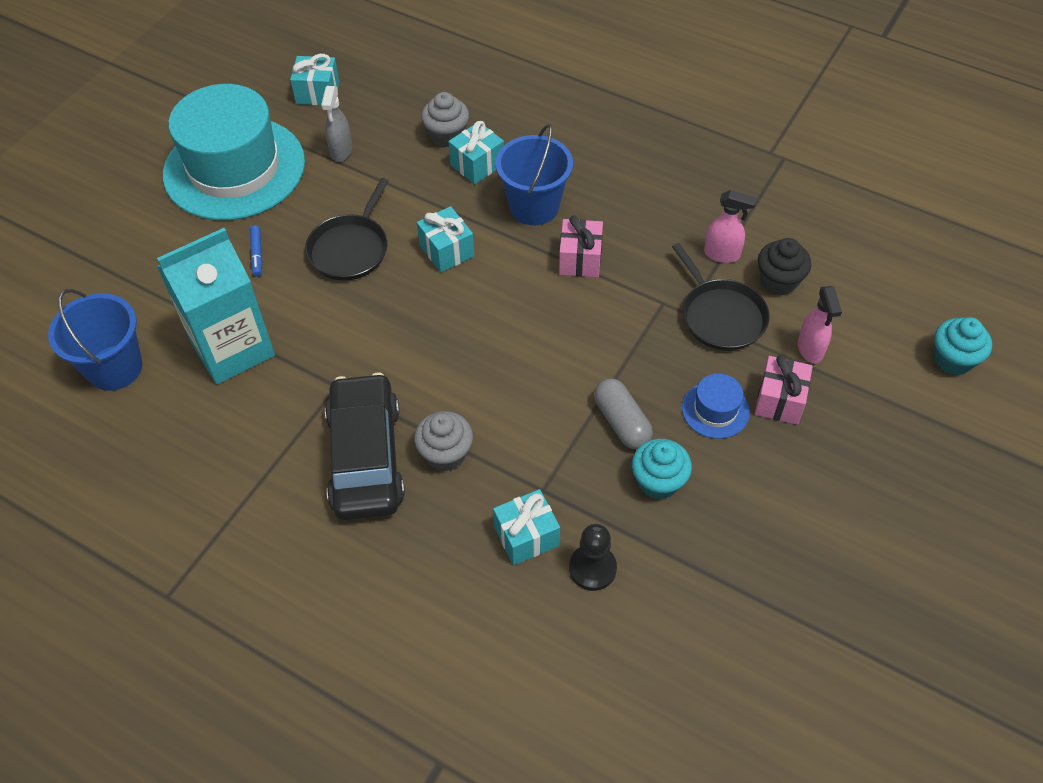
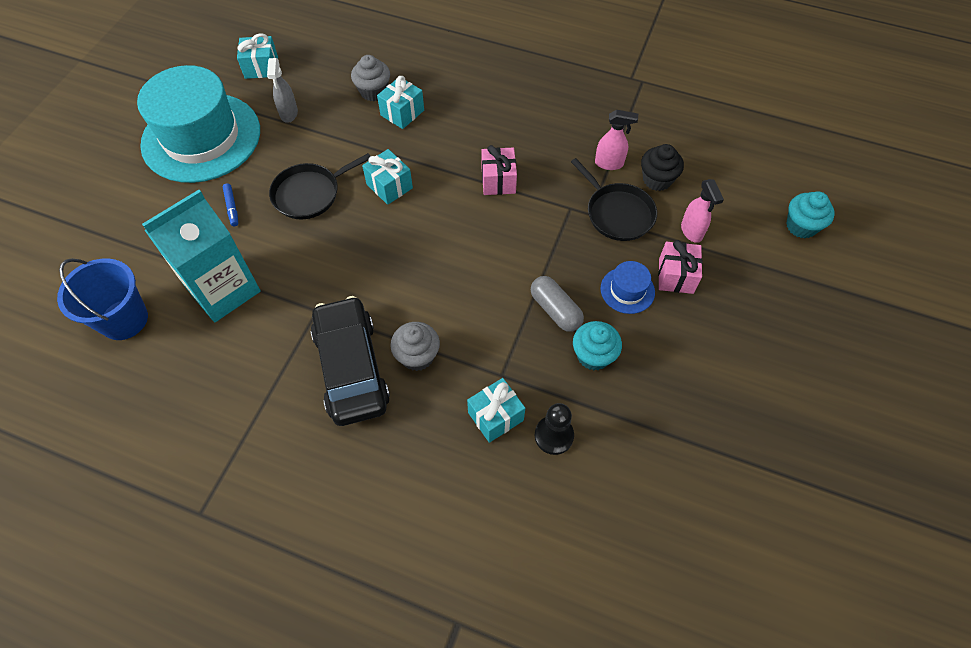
camera: 10 degrees left, 5 degrees up
black pan [305,178,389,281] -> black pan turned 45 degrees clockwise [269,153,370,219]
blue bucket [496,124,573,225] -> none

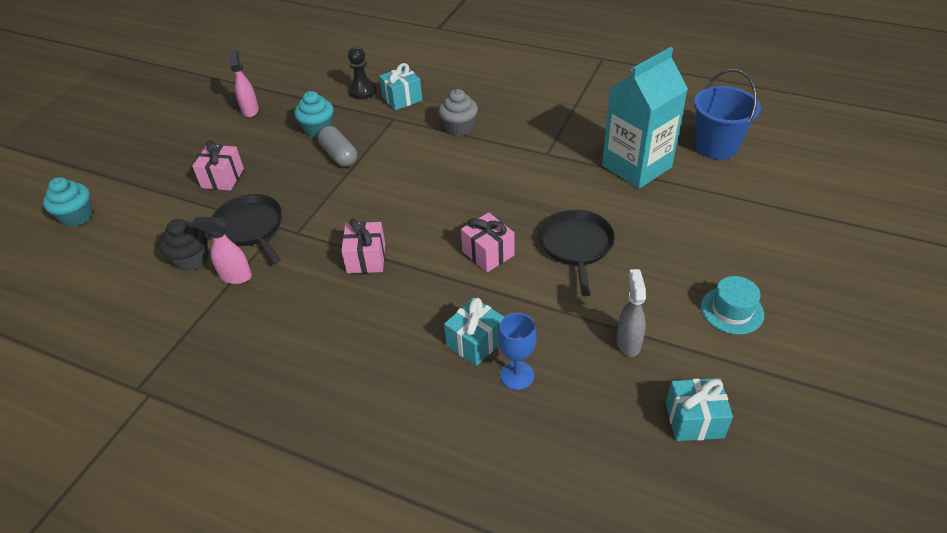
camera: 175 degrees left, 15 degrees down
turquoise hat [137,65,260,183] -> turquoise hat [701,276,764,335], size x0.41
blue marker [222,183,239,226] -> none
black pan [269,153,370,219] -> black pan turned 60 degrees counterclockwise [539,209,615,296]
black car [311,296,390,426] -> none
grey cupcake [351,55,390,101] -> blue goblet [498,313,537,390]
turquoise gift [362,149,413,205] -> pink gift [461,213,515,272]
blue hat [601,261,655,314] -> none
pink spray bottle [681,179,724,243] -> pink spray bottle moved to [229,49,259,118]

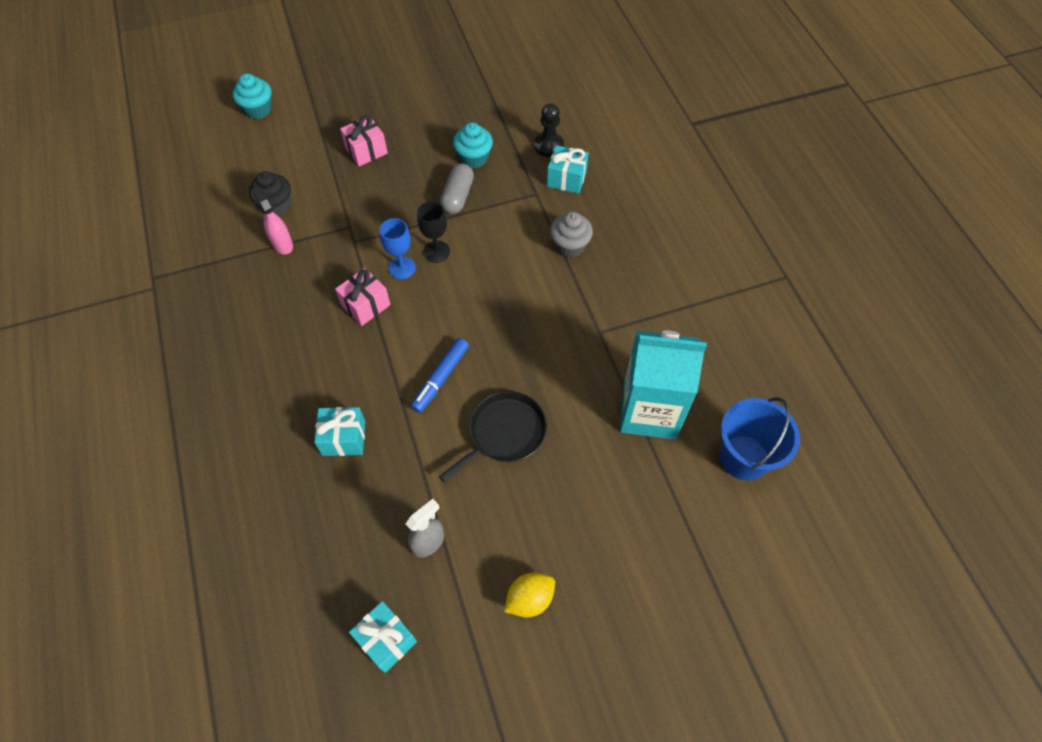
camera: 45 degrees right, 15 degrees up
black pan [212,194,282,263] -> none
pink spray bottle [229,49,259,118] -> none
pink gift [461,213,515,272] -> blue marker [411,338,469,413]
blue goblet [498,313,537,390] -> blue goblet moved to [380,218,416,279]
turquoise hat [701,276,764,335] -> yellow lemon [504,573,555,617]
none -> black goblet [417,201,450,263]

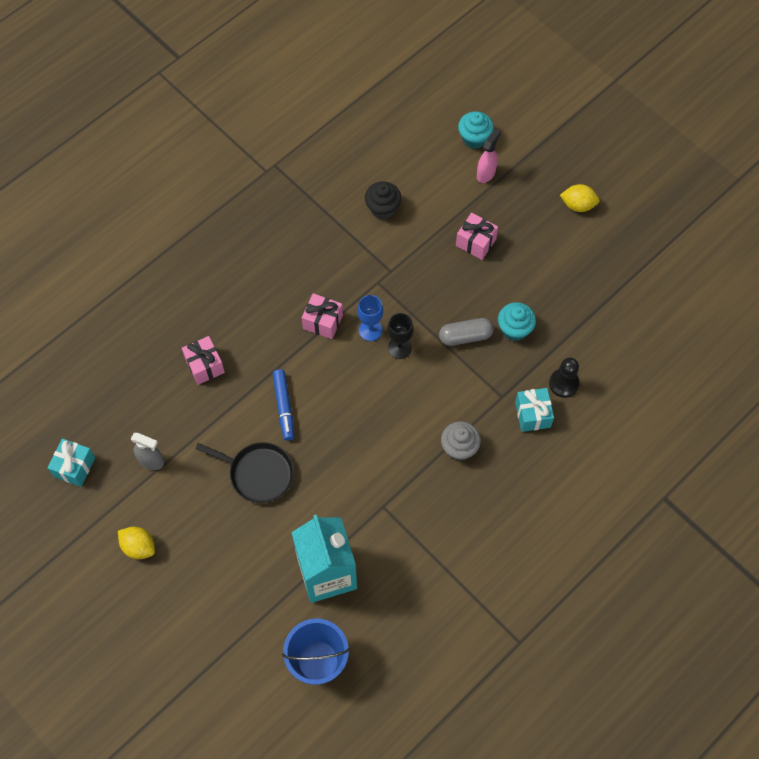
camera: 65 degrees right, 5 degrees up
pink spray bottle [252,186,293,255] -> pink spray bottle moved to [477,129,501,183]
turquoise gift [314,407,365,456] -> pink gift [182,336,225,385]
blue marker [411,338,469,413] -> blue marker turned 105 degrees counterclockwise [273,369,294,441]
none -> yellow lemon [560,184,600,212]

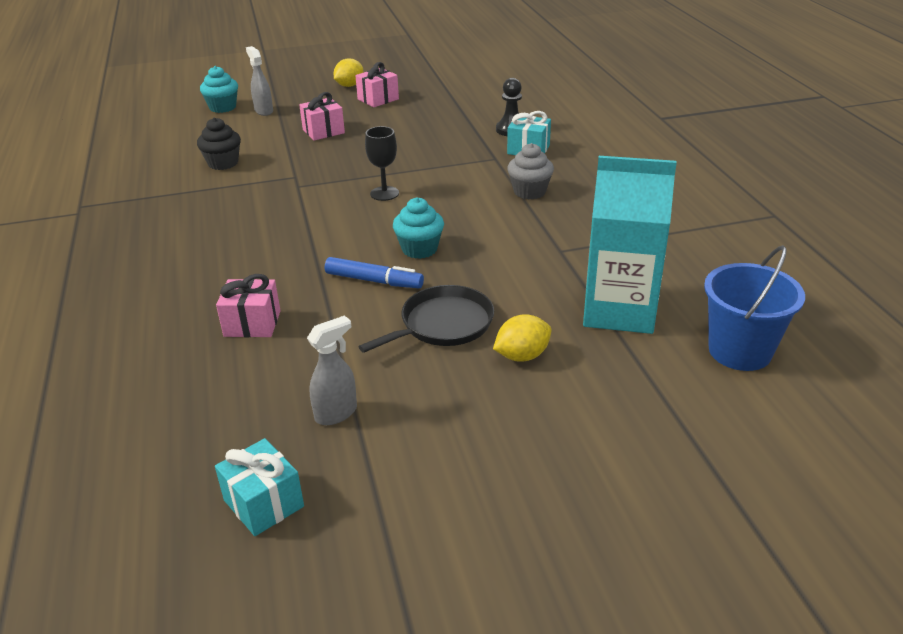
camera: 60 degrees left, 30 degrees down
yellow lemon [118,527,155,559] -> yellow lemon moved to [493,314,551,362]
pink gift [302,293,343,339] -> pink gift moved to [355,62,399,107]
blue goblet [357,295,383,341] -> none
grey capsule [439,318,494,346] -> none
pink spray bottle [477,129,501,183] -> grey spray bottle [246,46,273,116]
turquoise cupcake [498,302,536,341] -> turquoise cupcake moved to [393,197,444,259]

